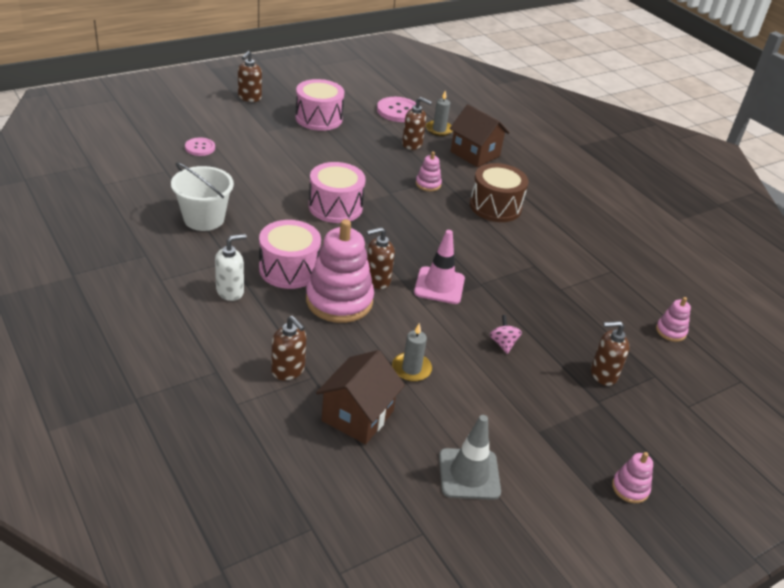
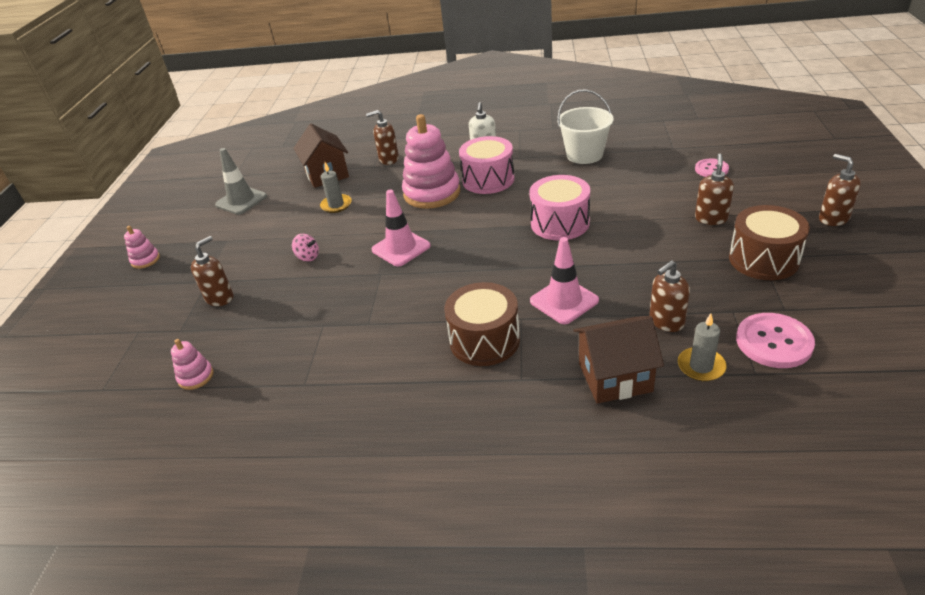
camera: 135 degrees right, 0 degrees up
pink drum [295,79,344,131] -> brown drum [729,205,810,280]
brown soap dispenser [367,227,395,289] -> brown soap dispenser moved to [695,154,734,225]
pink stacking toy [416,151,442,191] -> pink traffic cone [530,237,599,324]

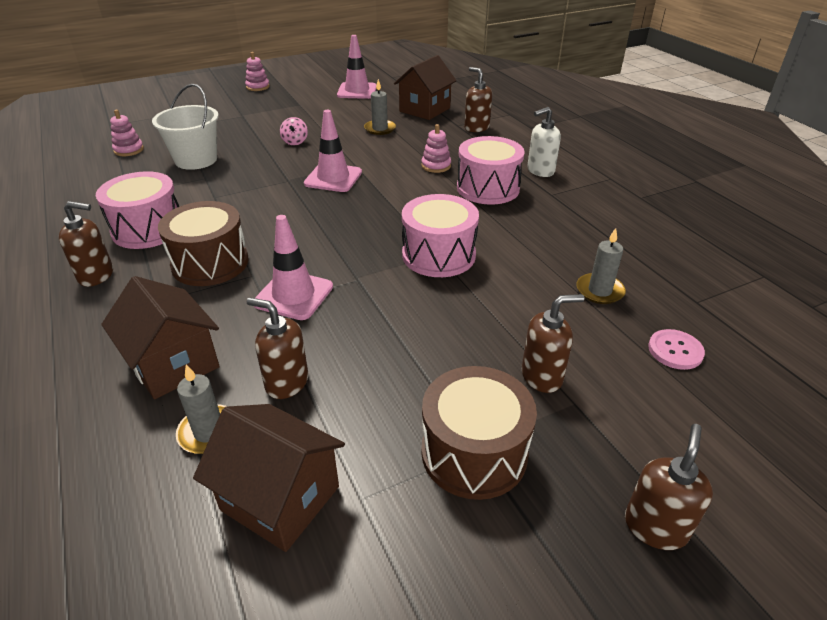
camera: 55 degrees right, 0 degrees up
brown soap dispenser [191,236,233,306] -> brown soap dispenser moved to [59,201,113,287]
grey traffic cone [215,148,267,215] -> pink traffic cone [337,35,377,99]
pink stacking toy [402,114,460,209] -> pink stacking toy [422,124,451,173], size x0.46
white bucket [557,89,614,164] -> white bucket moved to [152,84,219,170]
pink button [736,313,815,368] -> brown house [193,404,345,552]
none -> pink drum [96,171,179,249]
none -> grey candle [576,228,626,304]

